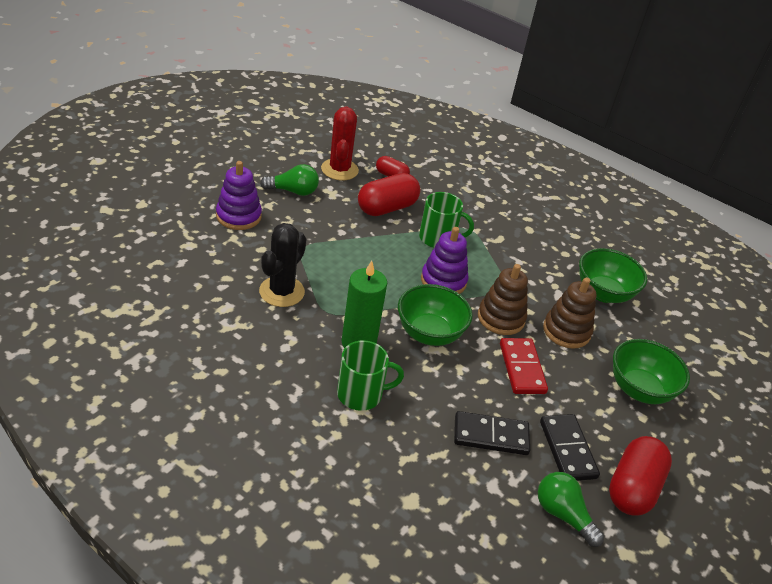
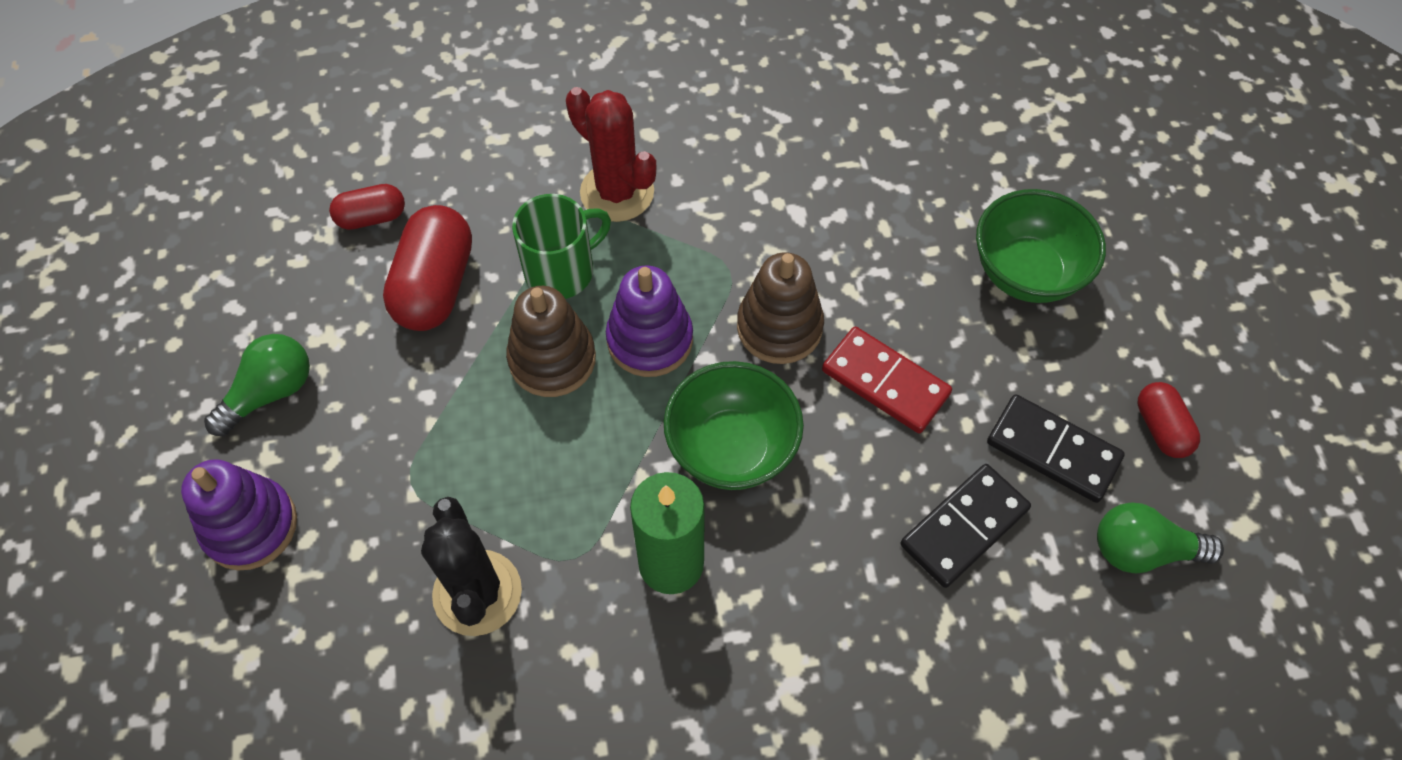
camera: 40 degrees left, 20 degrees up
red cactus [321,106,359,180] -> red cactus moved to [566,87,656,222]
green mug [337,340,404,411] -> none
brown stacking toy [543,278,596,349] -> brown stacking toy moved to [506,286,596,397]
green bowl [579,248,647,303] -> none
red capsule [609,436,672,515] -> red capsule [1138,382,1200,458], size x0.56

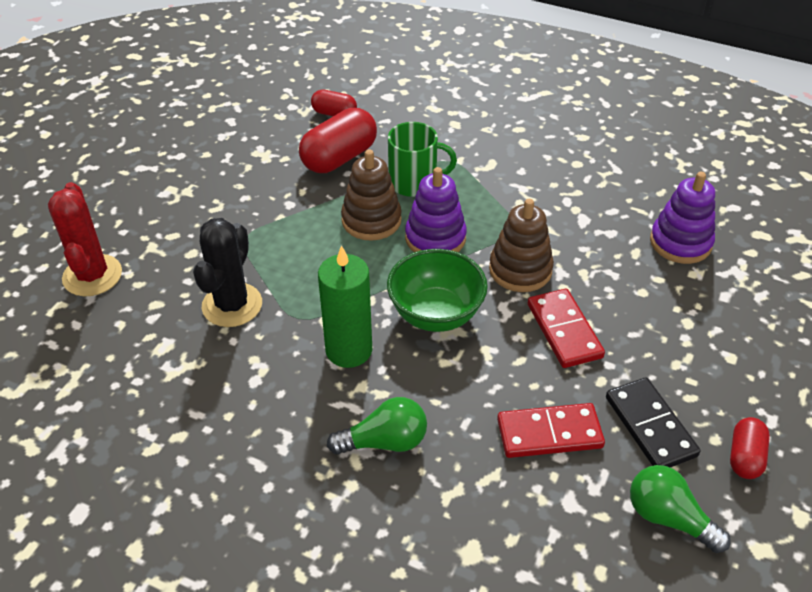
camera: 35 degrees right, 15 degrees down
purple stacking toy [181,459,297,570] -> purple stacking toy moved to [650,172,715,264]
green light bulb [204,334,310,436] -> green light bulb moved to [327,397,427,455]
red cactus [566,87,656,222] -> red cactus moved to [48,182,122,296]
black domino [900,464,1031,588] -> red domino [497,403,605,458]
green bowl [976,189,1106,303] -> none

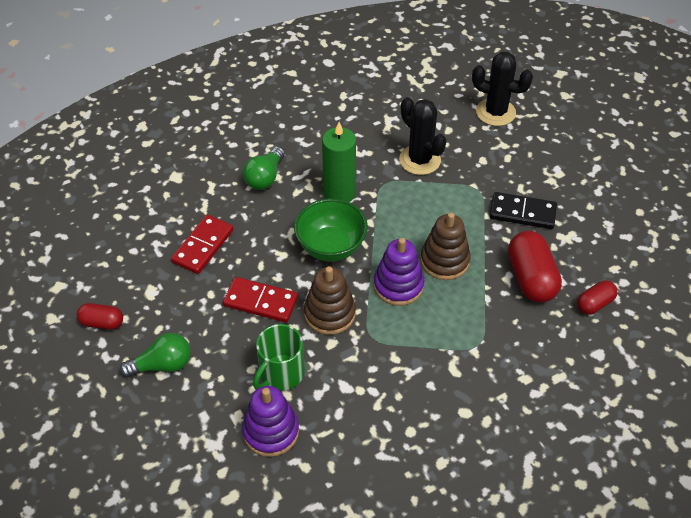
camera: 125 degrees right, 5 degrees up
red cactus [48,182,122,296] -> black cactus [472,52,533,126]
green mug [388,122,457,197] -> green mug moved to [253,324,305,391]
black domino [606,377,700,467] -> black domino moved to [490,192,557,229]
green light bulb [630,465,731,553] -> green light bulb moved to [119,333,190,377]
red capsule [730,417,770,479] -> red capsule turned 45 degrees counterclockwise [77,303,123,330]

